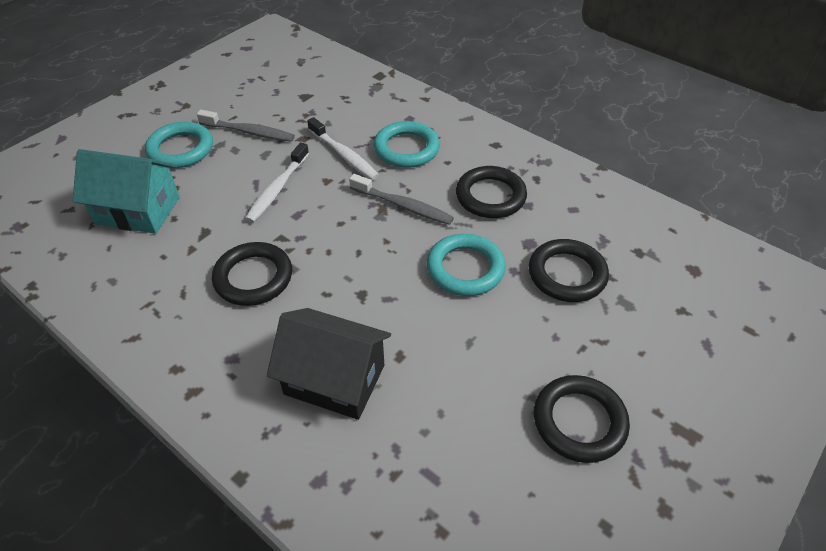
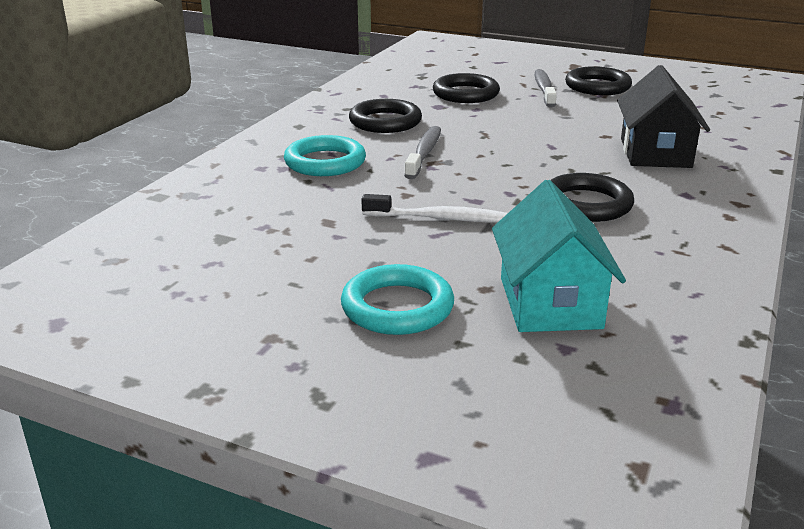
camera: 105 degrees left, 20 degrees down
grey toothbrush [197,110,295,142] -> grey toothbrush moved to [535,69,557,107]
white toothbrush [307,117,379,180] -> none
turquoise ring [427,234,506,296] -> none

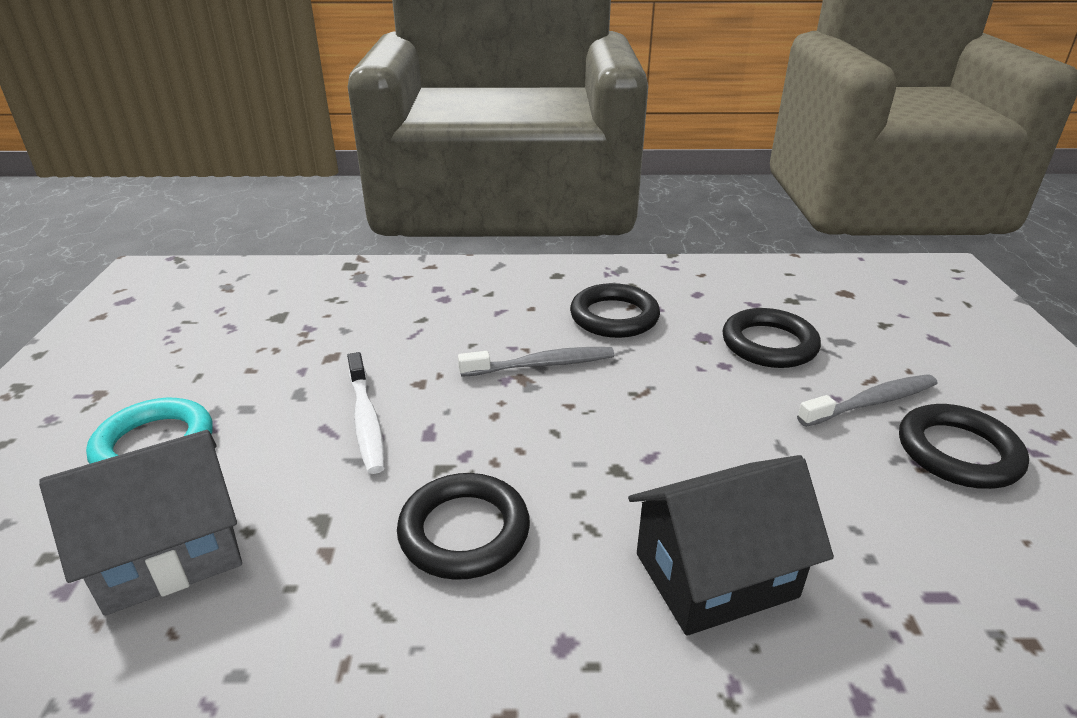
camera: 65 degrees right, 5 degrees up
turquoise ring [284,135,366,176] -> none
turquoise house [492,180,626,332] -> grey house [39,430,242,616]

